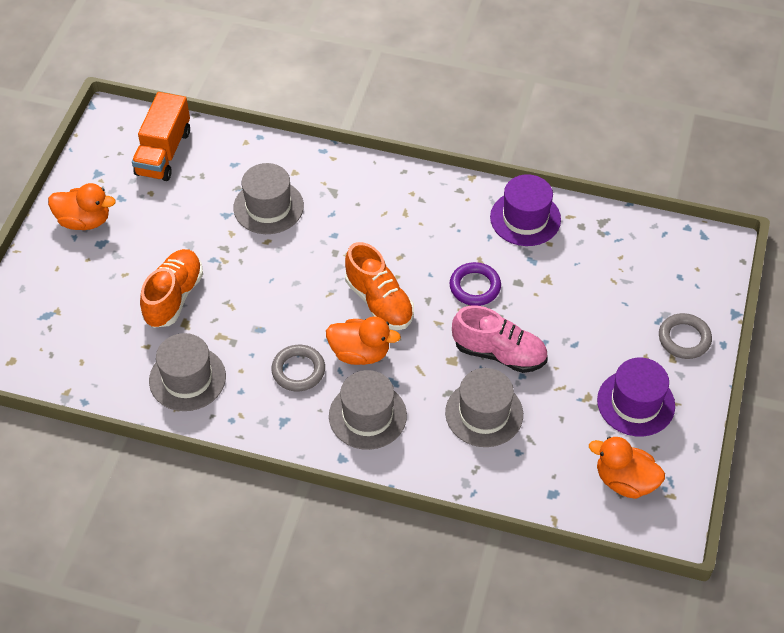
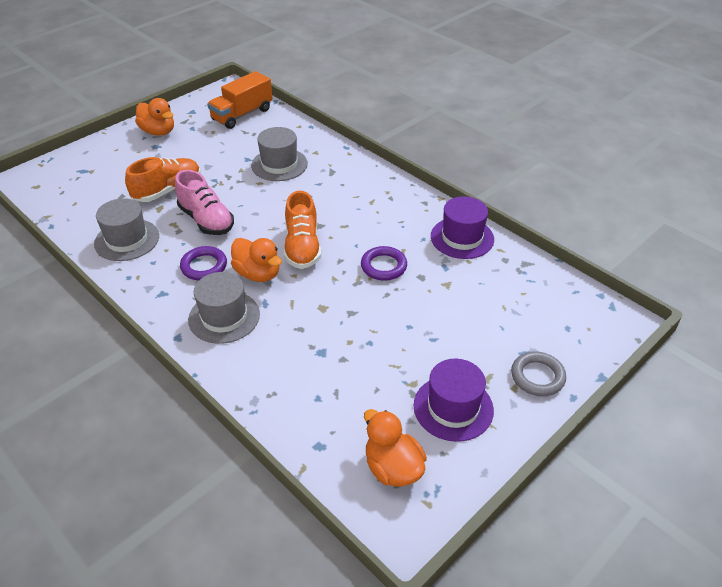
camera: 30 degrees right, 10 degrees down
grey ring [271,345,325,392] -> purple ring [180,246,227,280]
grey hat [445,368,523,447] -> none
pink shoe [452,306,547,373] -> pink shoe moved to [175,170,234,235]

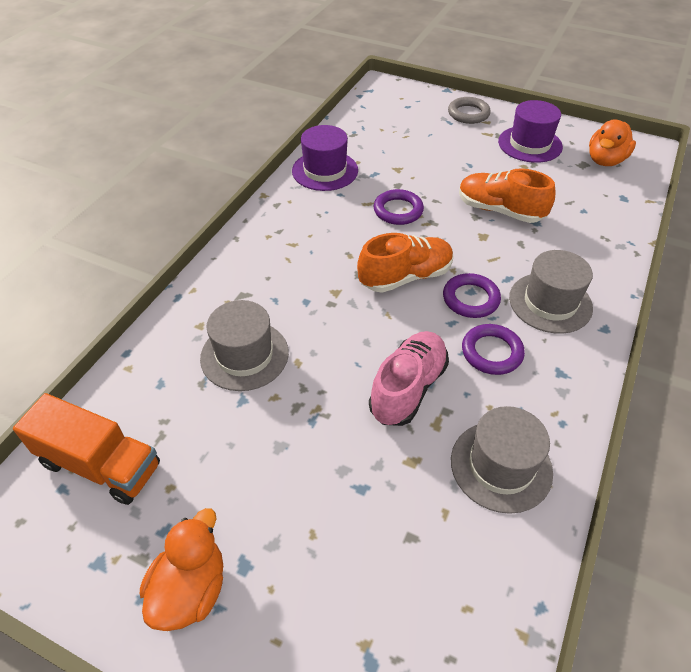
camera: 110 degrees left, 5 degrees up
orange shoe [125,157,201,202] -> orange shoe moved to [459,168,555,223]
orange duck [231,238,282,282] -> purple ring [443,273,501,318]

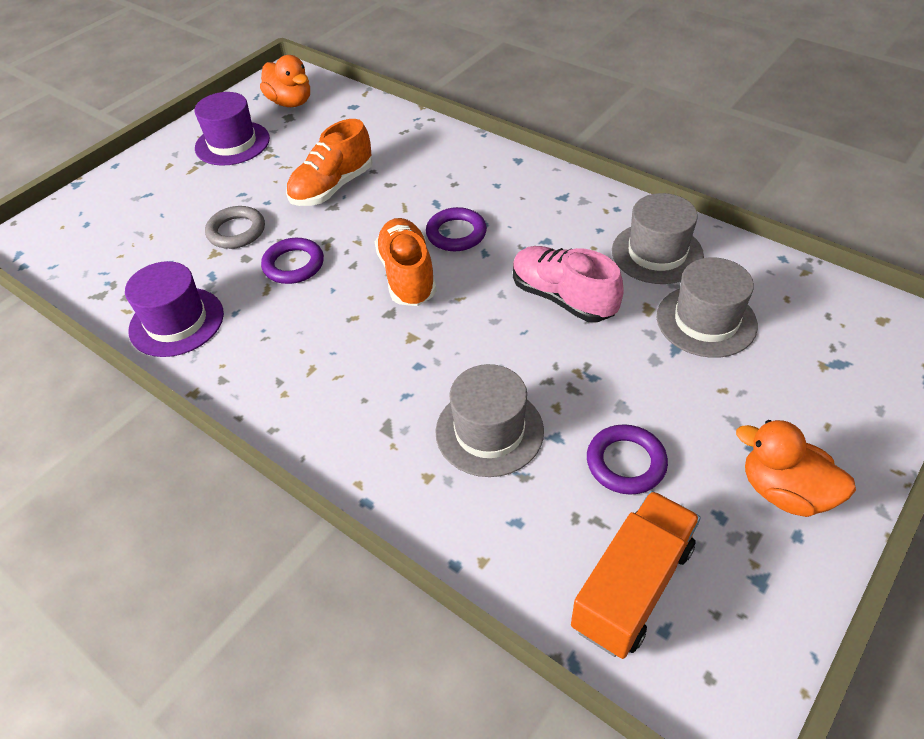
camera: 75 degrees left, 0 degrees up
grey ring [448,97,491,124] -> grey ring moved to [205,206,265,249]
purple ring [462,324,525,375] -> purple ring moved to [587,424,668,495]
grey hat [509,250,593,334] -> grey hat moved to [657,257,758,358]

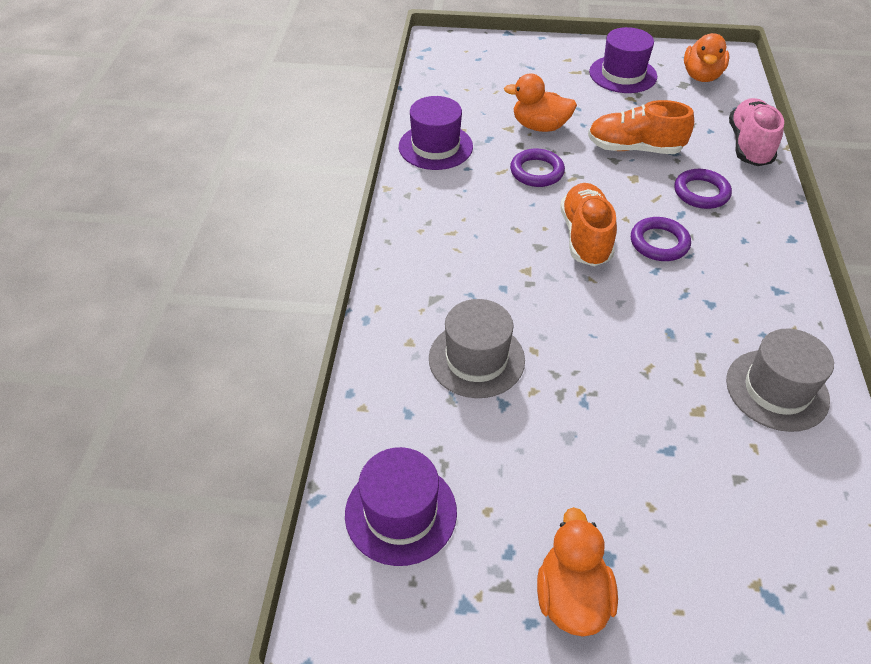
camera: 55 degrees right, 0 degrees up
grey ring [205,206,265,249] -> orange duck [504,73,577,132]
orange shoe [375,218,437,306] -> orange shoe turned 45 degrees counterclockwise [560,183,617,267]
pink shoe [513,246,624,322] -> pink shoe moved to [729,98,784,166]
orange truck [571,491,701,659] -> purple hat [345,447,457,566]
purple ring [587,424,668,495] -> purple ring moved to [674,169,732,209]
grey hat [657,257,758,358] -> none

